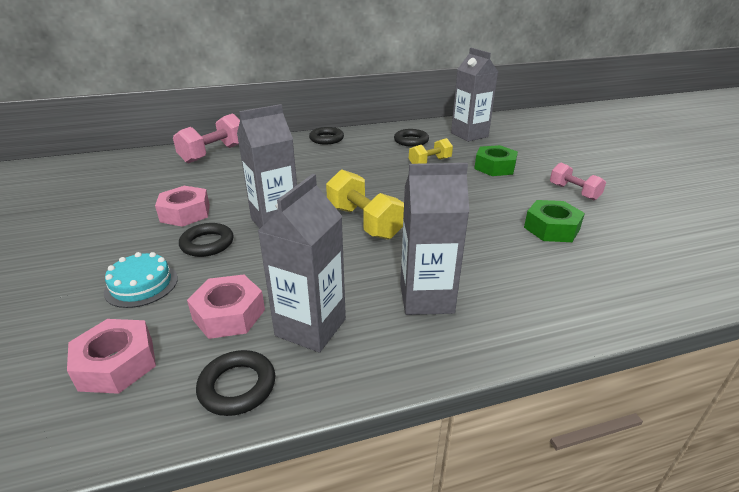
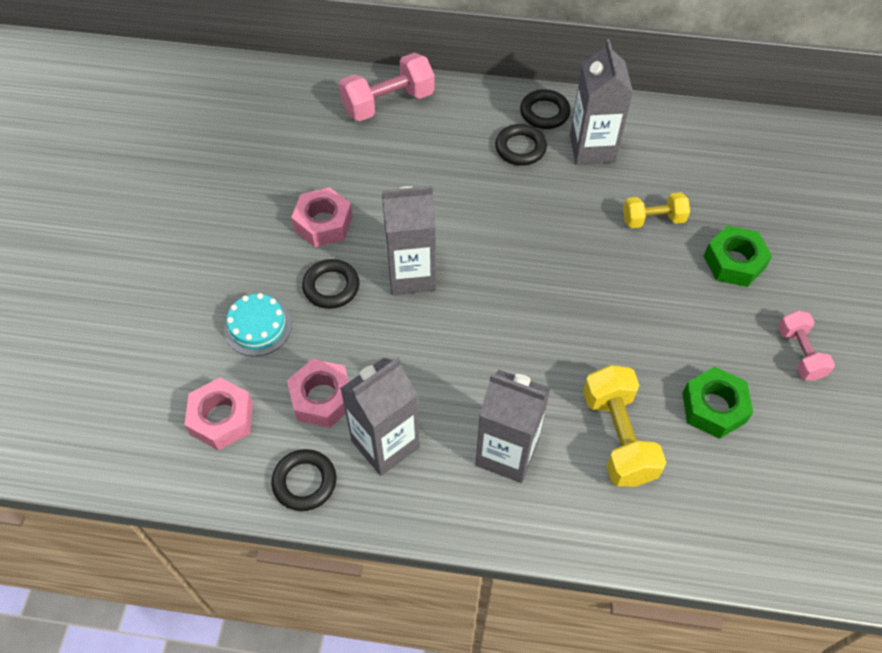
camera: 25 degrees right, 25 degrees up
yellow dumbbell [326,169,404,240] -> yellow dumbbell moved to [583,365,666,487]
black ring [394,129,429,147] -> black ring moved to [495,124,547,165]
grey carton [451,48,498,142] -> grey carton moved to [570,39,633,165]

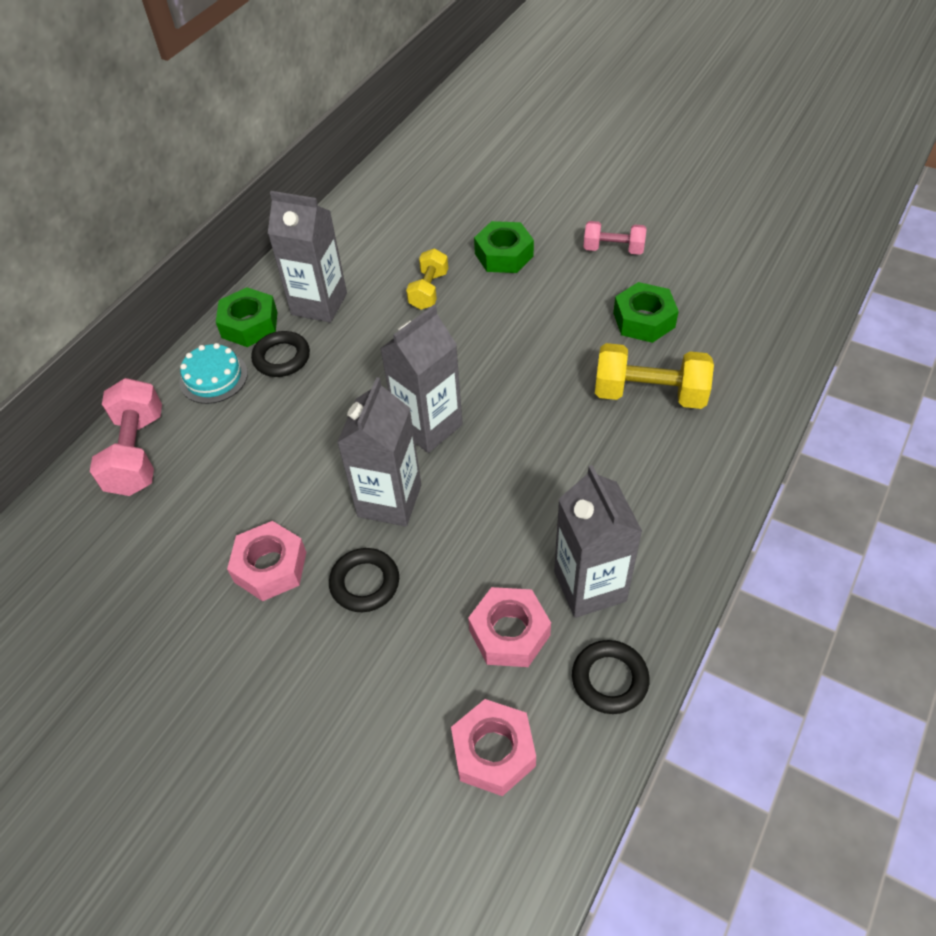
camera: 65 degrees left, 5 degrees down
turquoise cake [224,293,292,356] -> turquoise cake moved to [179,343,248,404]
grey carton [475,370,551,483] -> grey carton moved to [380,305,463,453]
black ring [520,89,571,129] -> green nut [216,287,277,347]

